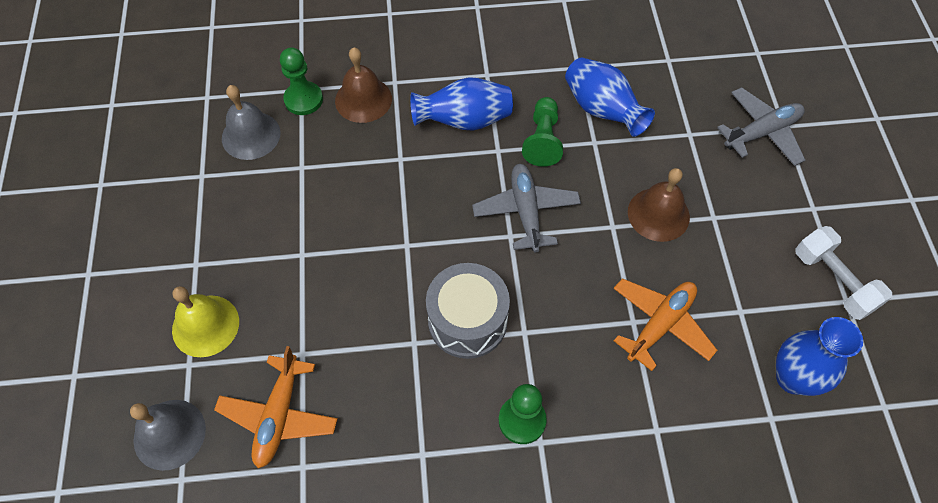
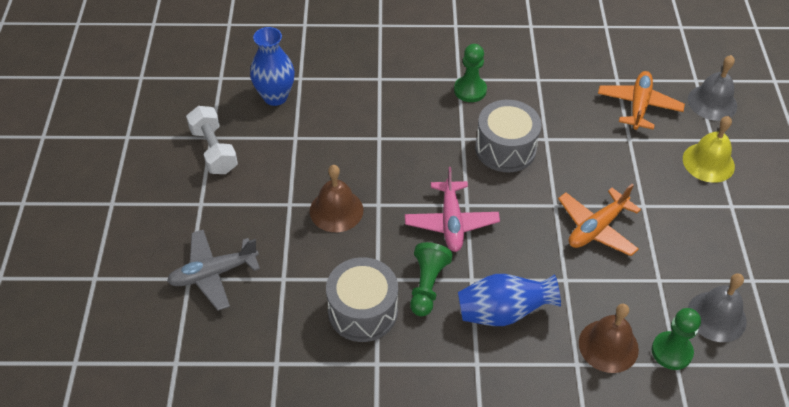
camera: 175 degrees left, 10 degrees down
grey plane [472,164,581,252] -> pink plane [405,167,500,252]
blue vase [565,58,655,137] -> grey drum [326,257,398,342]
orange plane [613,278,717,371] -> orange plane moved to [558,184,641,256]

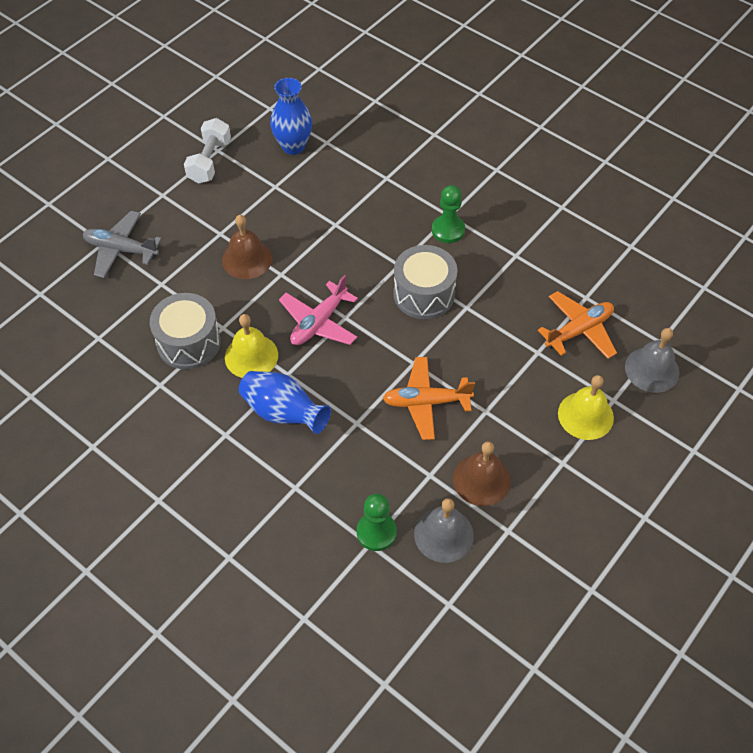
camera: 40 degrees right, 5 degrees up
green pawn [410,242,453,316] -> yellow bell [225,314,278,378]
brown bell [579,304,639,373] -> brown bell moved to [453,441,511,506]

